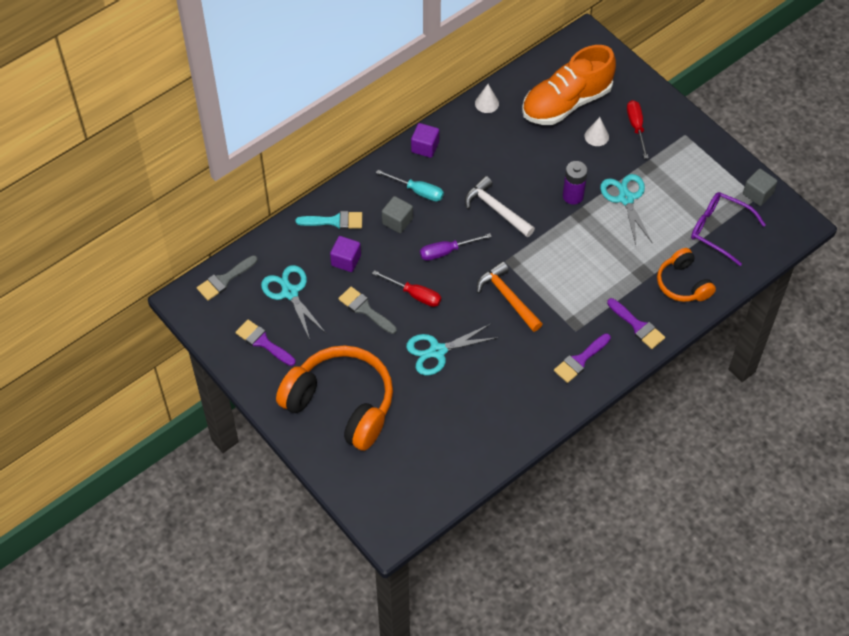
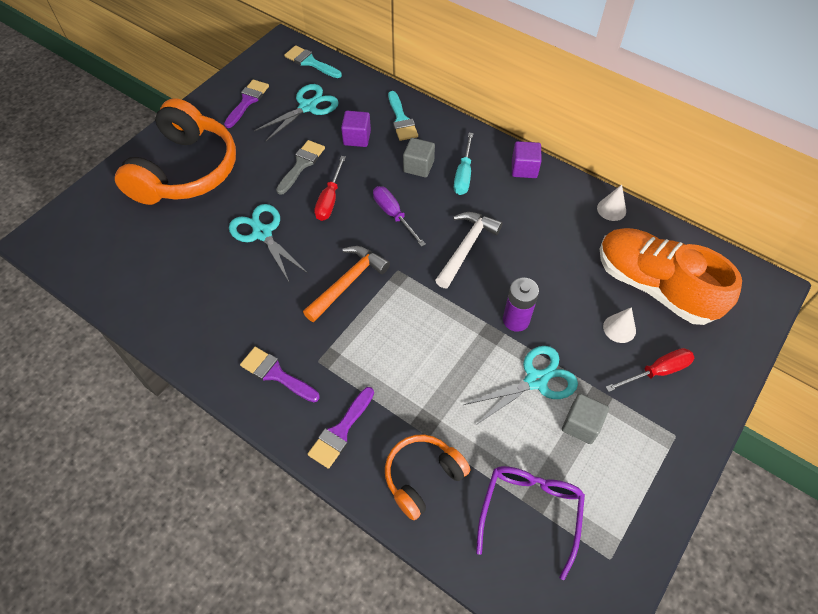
camera: 75 degrees right, 0 degrees up
grey brush [197,255,258,301] -> turquoise brush [284,45,342,78]
grey cube [743,169,778,206] -> grey cube moved to [562,393,609,444]

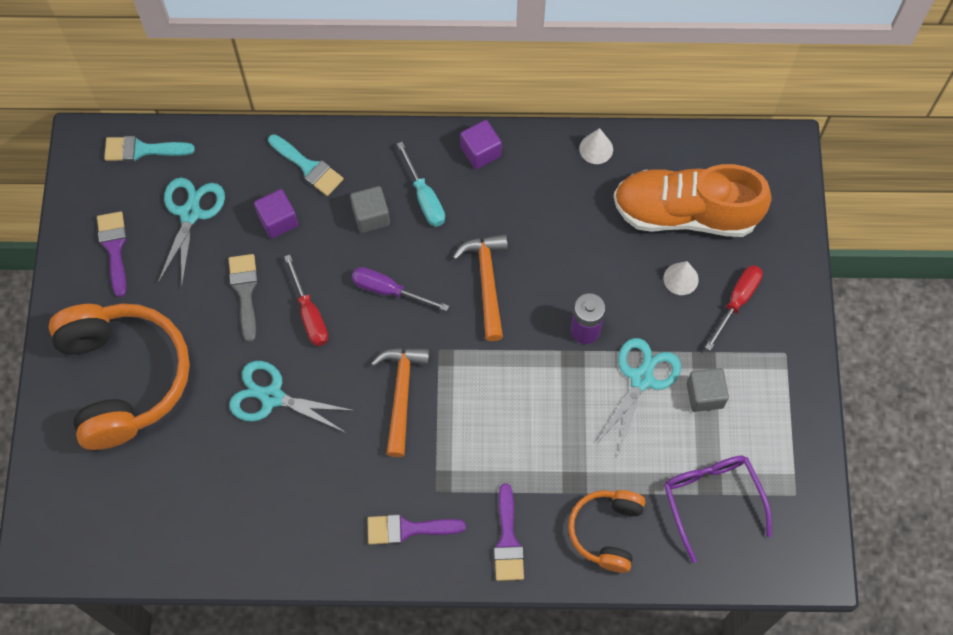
camera: 35 degrees left, 10 degrees up
white hammer [435,212,502,288] -> orange hammer [453,234,508,341]

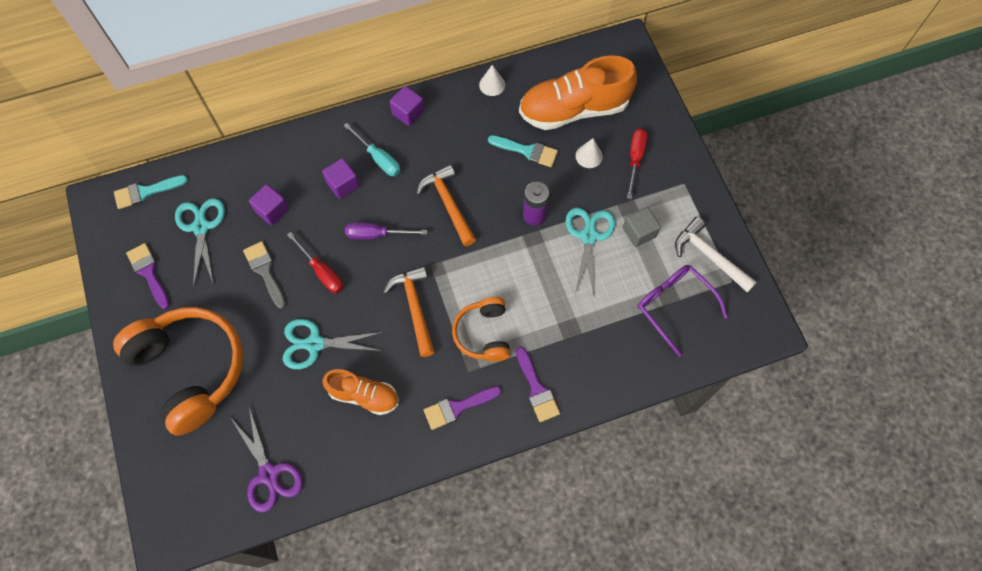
camera: 20 degrees left, 0 degrees up
turquoise brush [268,134,344,196] -> turquoise brush moved to [488,135,558,167]
grey cube [350,186,390,233] -> purple cube [322,158,360,199]
orange headphones [568,490,645,573] -> orange headphones moved to [452,297,510,362]
none -> purple scissors [230,407,303,512]
none -> orange shoe [323,369,399,415]
none -> white hammer [675,217,757,293]

